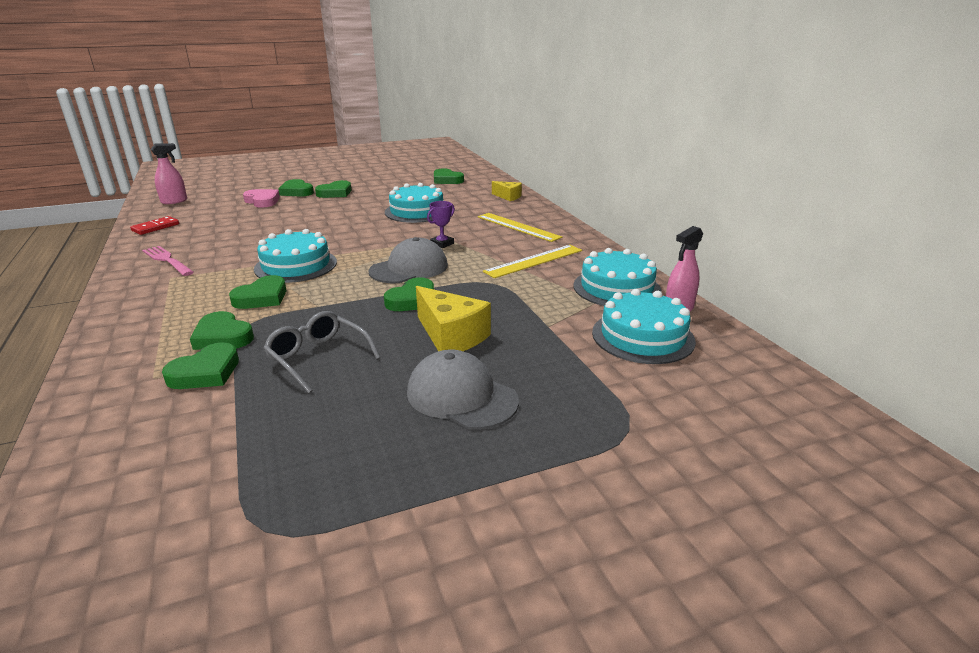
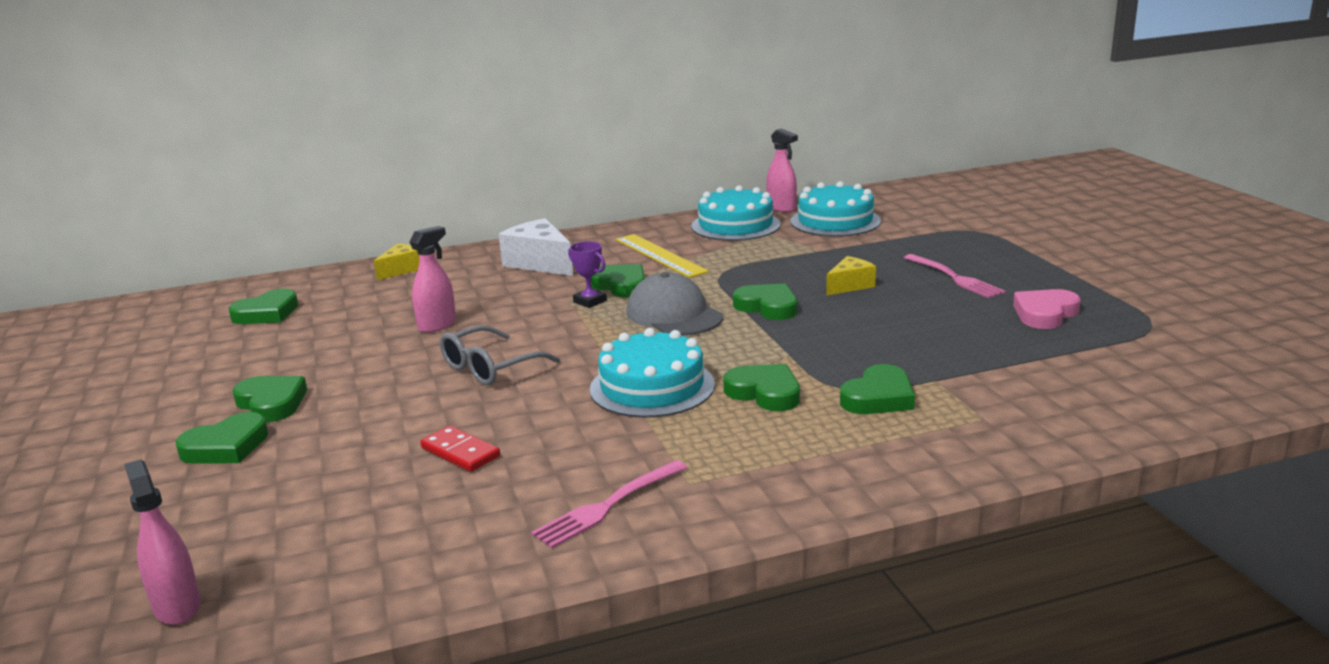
camera: 85 degrees left, 5 degrees down
red domino [130,216,179,235] -> red domino moved to [420,426,500,472]
green heart [162,342,239,389] -> green heart moved to [591,264,645,297]
pink heart [243,189,280,208] -> pink heart moved to [1013,289,1081,329]
grey glasses [264,311,380,393] -> grey glasses moved to [440,325,560,385]
turquoise cake [385,183,444,223] -> pink spray bottle [409,226,456,333]
grey cap [407,350,519,430] -> pink fork [904,254,1006,298]
yellow cheese [416,286,491,351] -> yellow cheese [826,256,876,296], size x0.60
yellow ruler [478,213,562,242] -> white cheese [499,218,573,276]

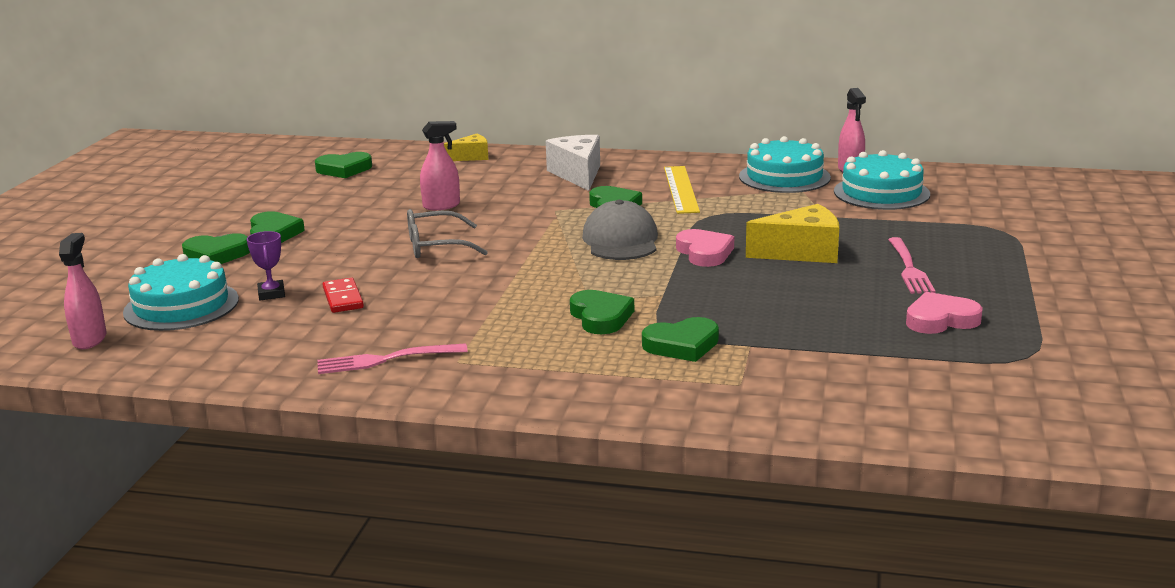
camera: 30 degrees right, 0 degrees up
purple trophy [568,241,607,308] -> purple trophy moved to [247,231,285,300]
turquoise cake [590,328,715,418] -> turquoise cake moved to [123,254,239,331]
green heart [733,283,797,320] -> pink heart [676,229,734,267]
yellow cheese [826,256,876,296] -> yellow cheese [746,204,839,263], size x1.67

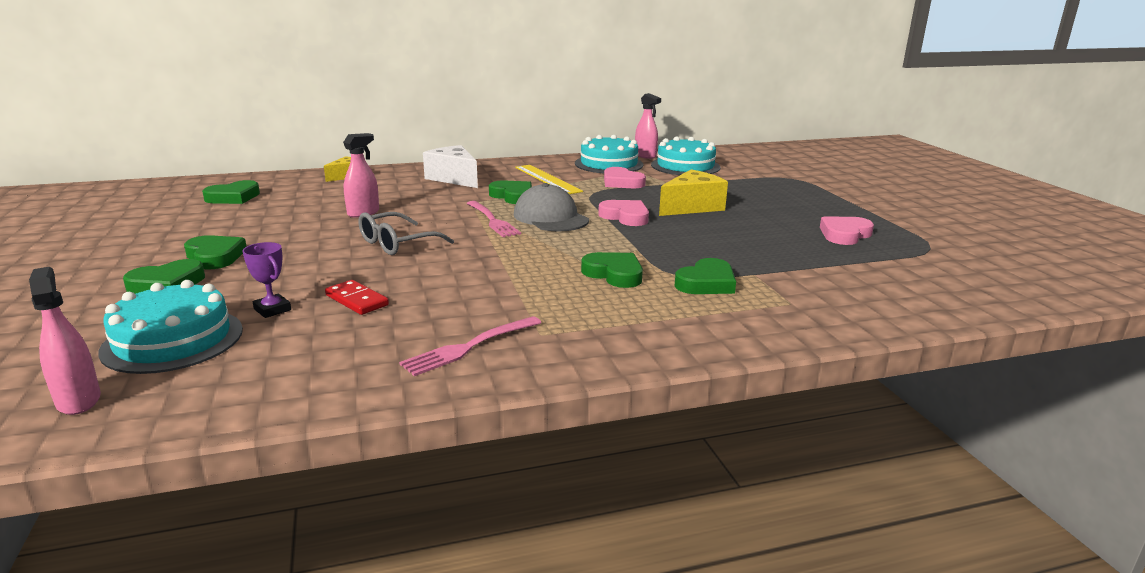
camera: 30 degrees left, 0 degrees up
pink fork [888,237,935,294] -> pink fork moved to [467,201,521,237]
none -> pink heart [604,167,646,188]

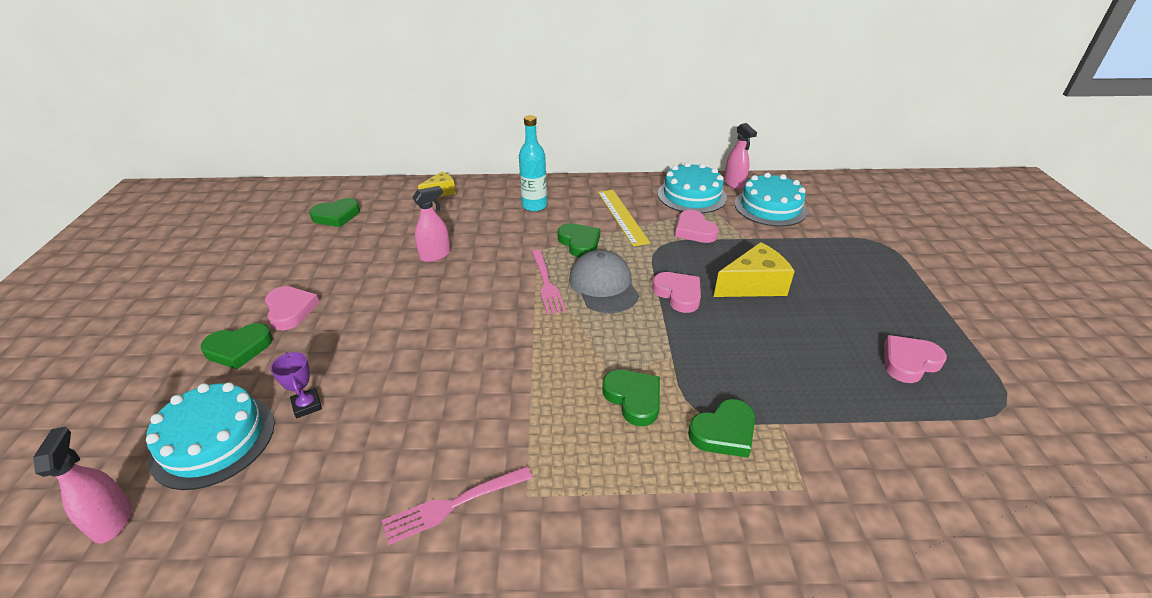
camera: 15 degrees right, 15 degrees up
green heart [184,235,247,270] -> pink heart [265,286,320,330]
red domino [325,280,389,315] -> none
grey glasses [358,212,454,255] -> none
white cheese [423,145,478,188] -> turquoise bottle [519,115,547,212]

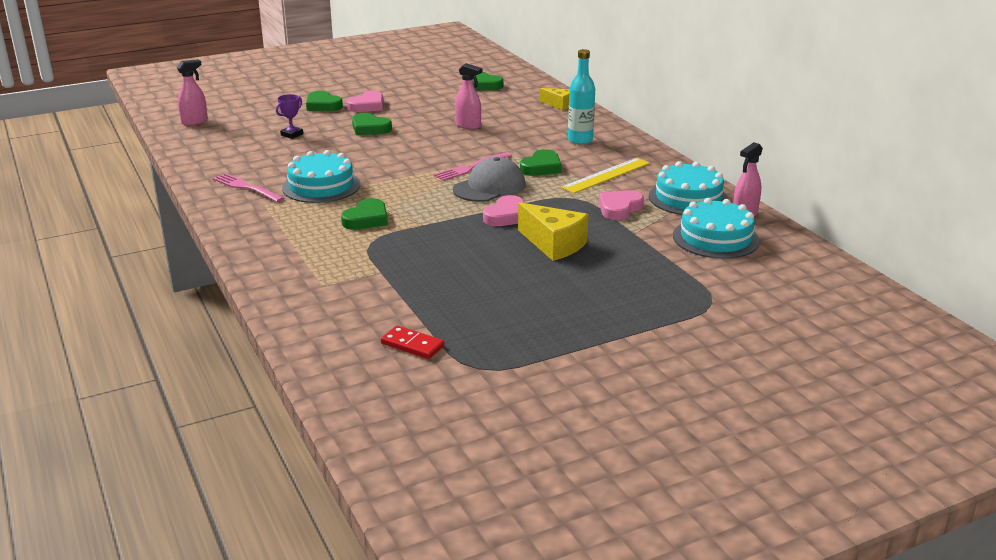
camera: 65 degrees right, 10 degrees down
turquoise cake [146,382,275,490] -> turquoise cake moved to [282,150,360,203]
green heart [688,399,755,458] -> green heart moved to [352,113,392,135]
pink heart [884,335,947,383] -> none
none -> red domino [381,325,445,359]

